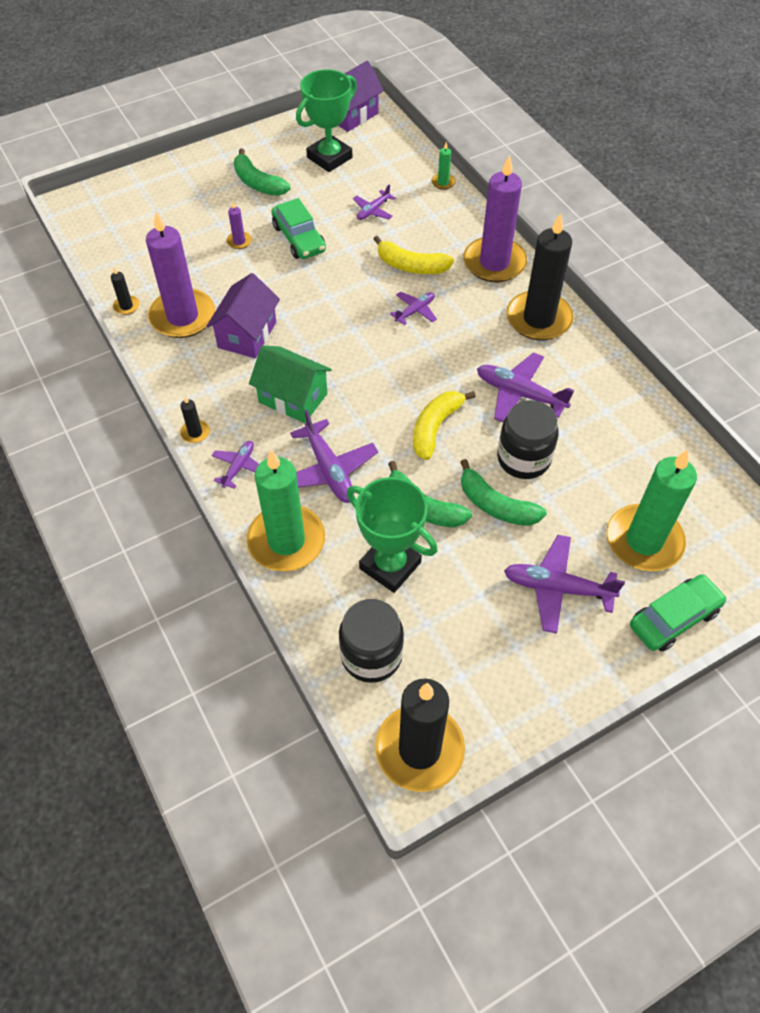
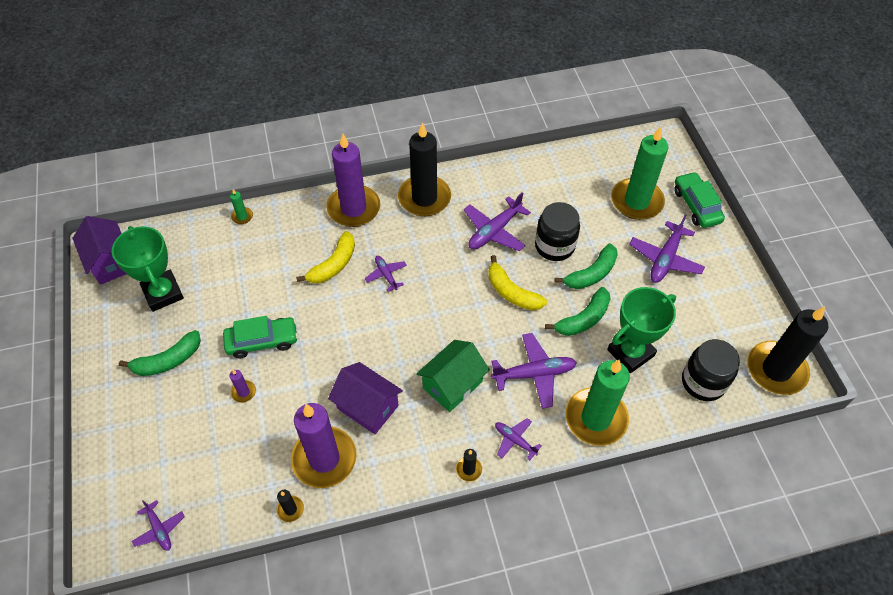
camera: 75 degrees left, 0 degrees up
purple plane [353,184,395,220] -> purple plane moved to [132,500,185,551]

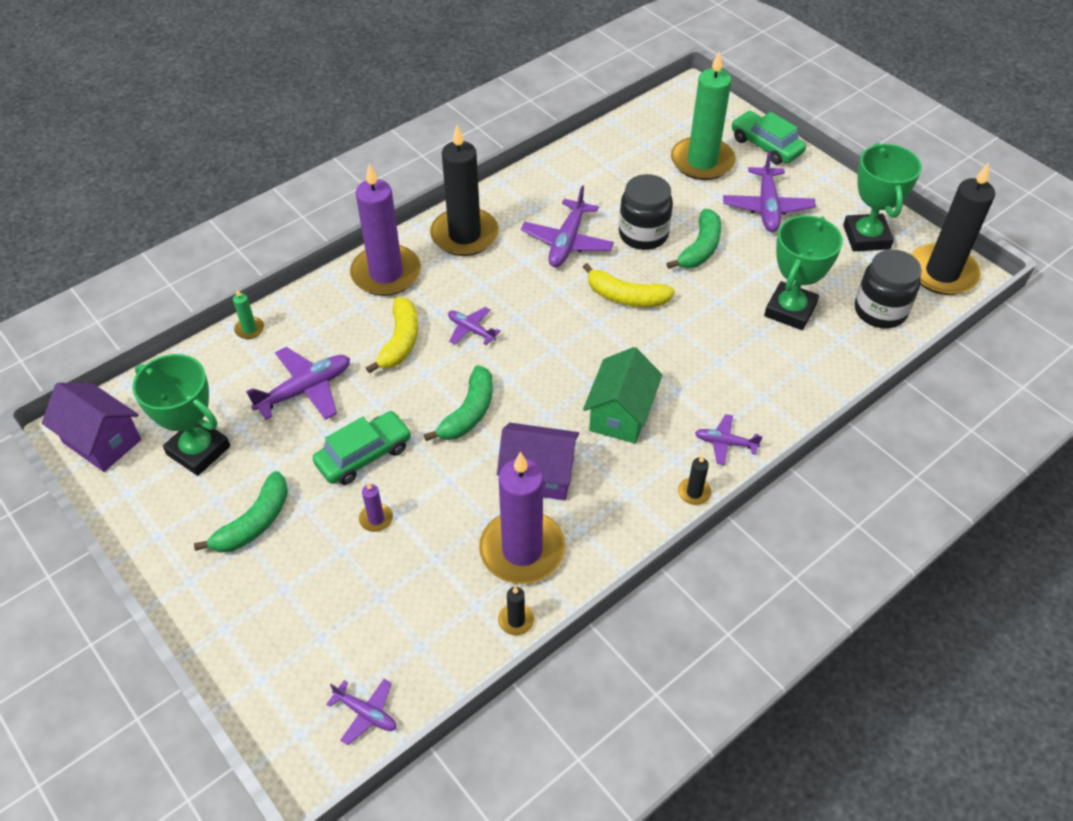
camera: 25 degrees left, 5 degrees down
purple plane [491,333,577,409] -> purple plane moved to [246,347,350,420]
green banana [545,287,610,336] -> green banana moved to [424,365,493,441]
green candle [565,360,630,446] -> none
none -> green trophy [843,143,922,251]

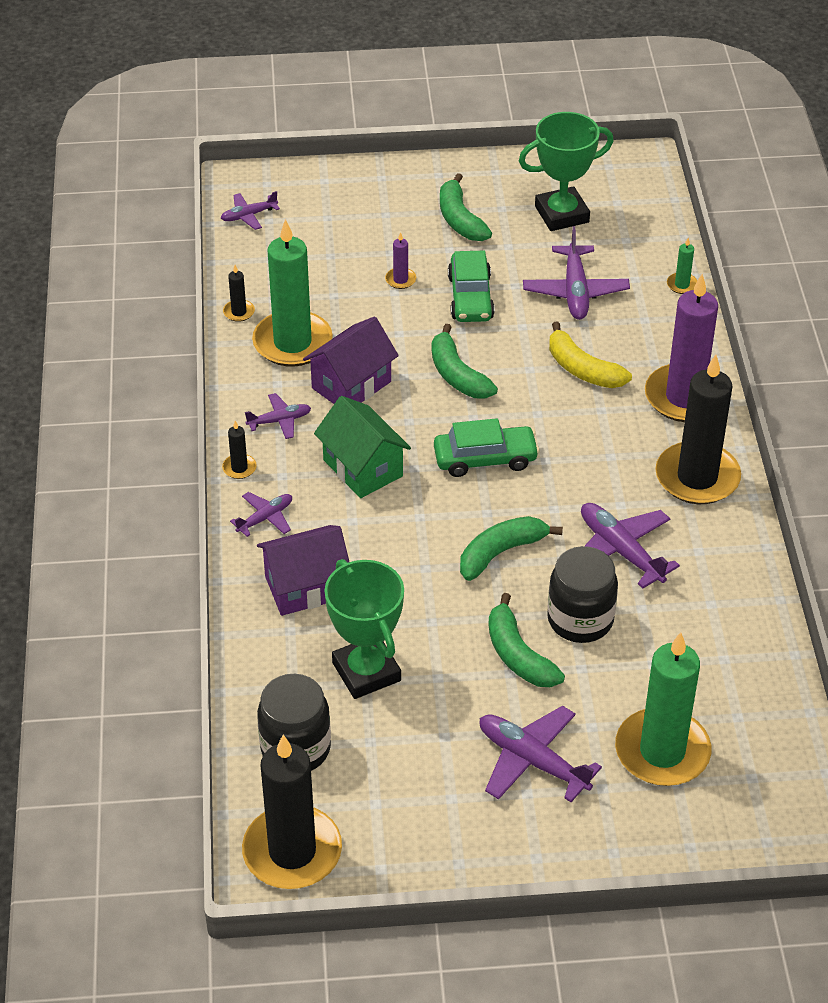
camera: 125 degrees right, 5 degrees down
purple house [42,383,142,472] -> purple house moved to [257,525,349,616]
purple plane [448,307,500,345] -> purple plane moved to [245,393,311,439]
purple candle [479,452,565,584] -> green candle [252,219,333,367]
yellow banana [583,263,675,307] -> green banana [460,516,563,581]
green car [732,111,806,165] -> green car moved to [434,418,540,477]
green trophy [843,143,922,251] -> none

